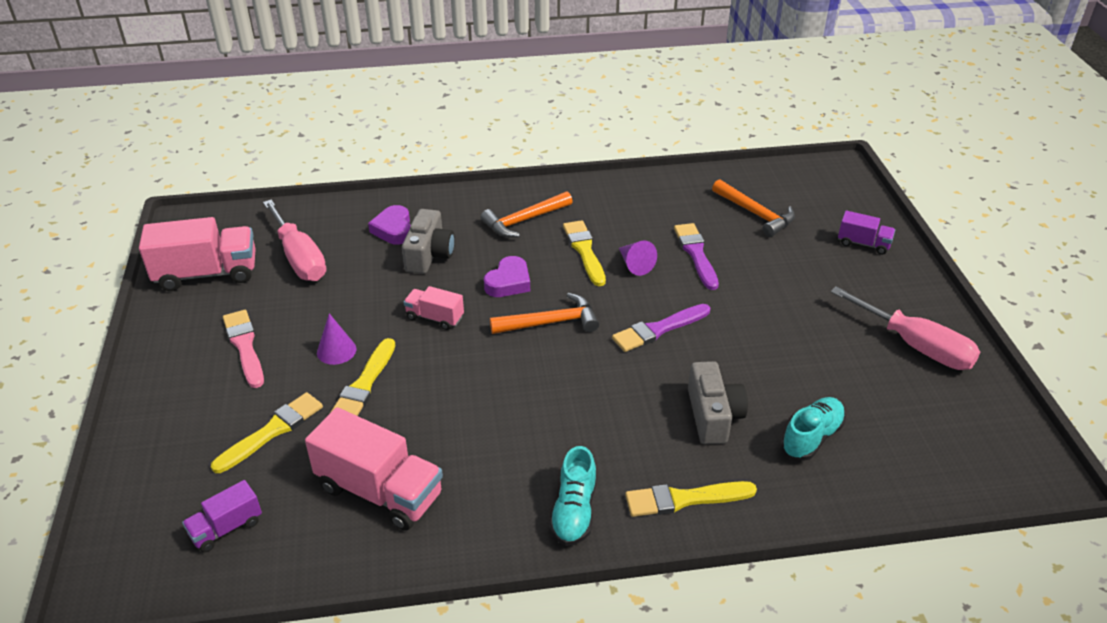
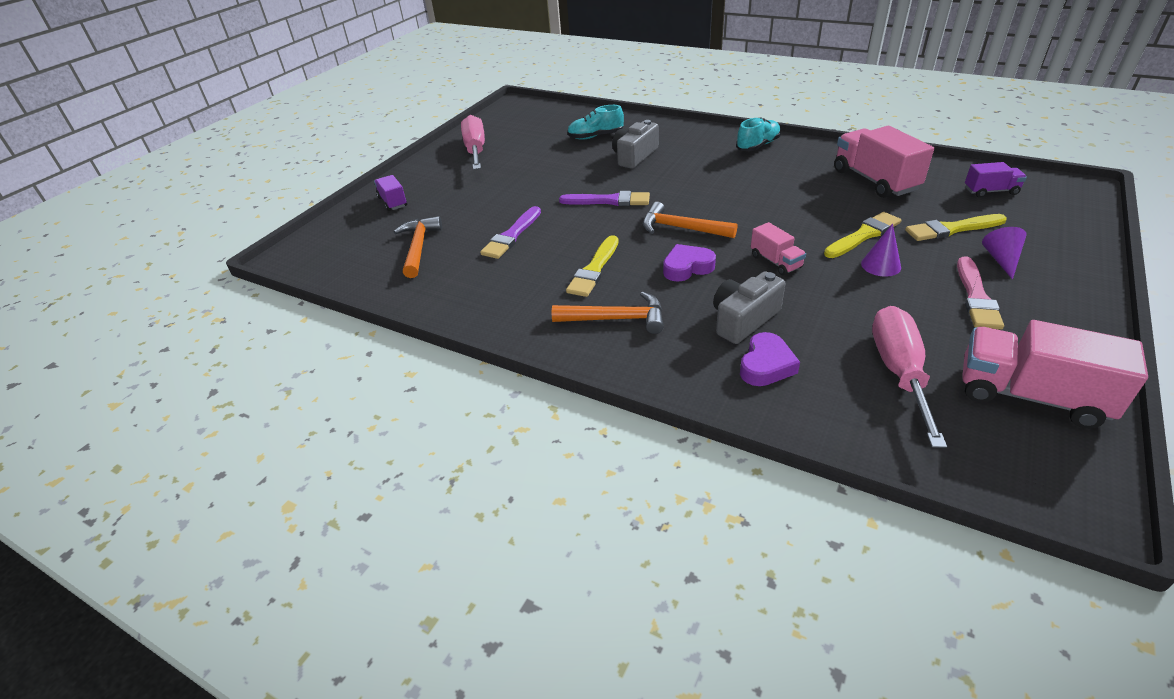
camera: 140 degrees left, 0 degrees up
purple cone [619,240,657,276] -> purple cone moved to [982,227,1027,280]
yellow brush [625,481,757,517] -> none

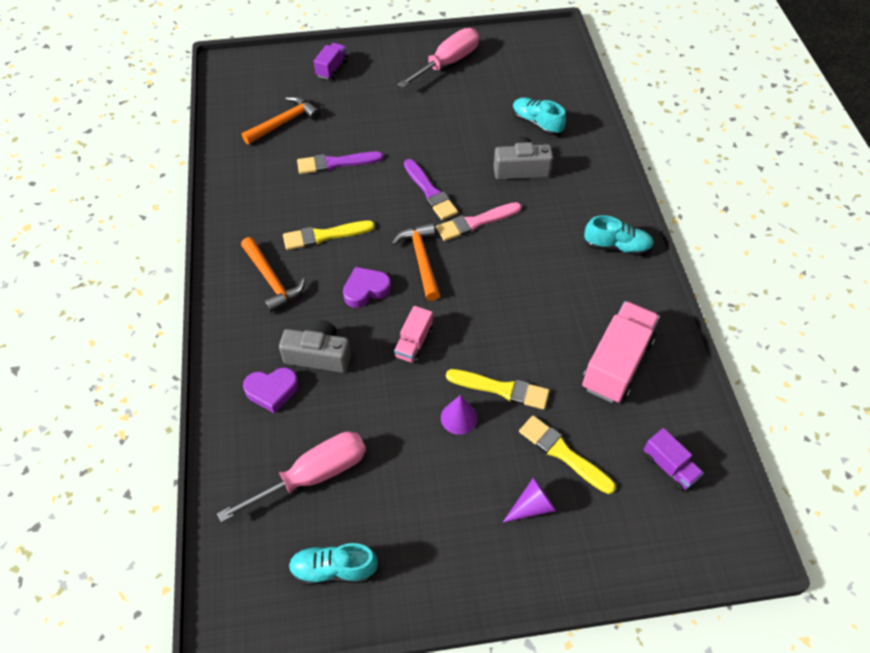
camera: 50 degrees right, 15 degrees up
purple heart [663,244,716,282] -> purple heart turned 60 degrees counterclockwise [343,267,391,308]
pink brush [957,256,1004,330] -> pink brush moved to [436,202,521,241]
pink truck [962,320,1148,429] -> turquoise shoe [289,543,378,585]

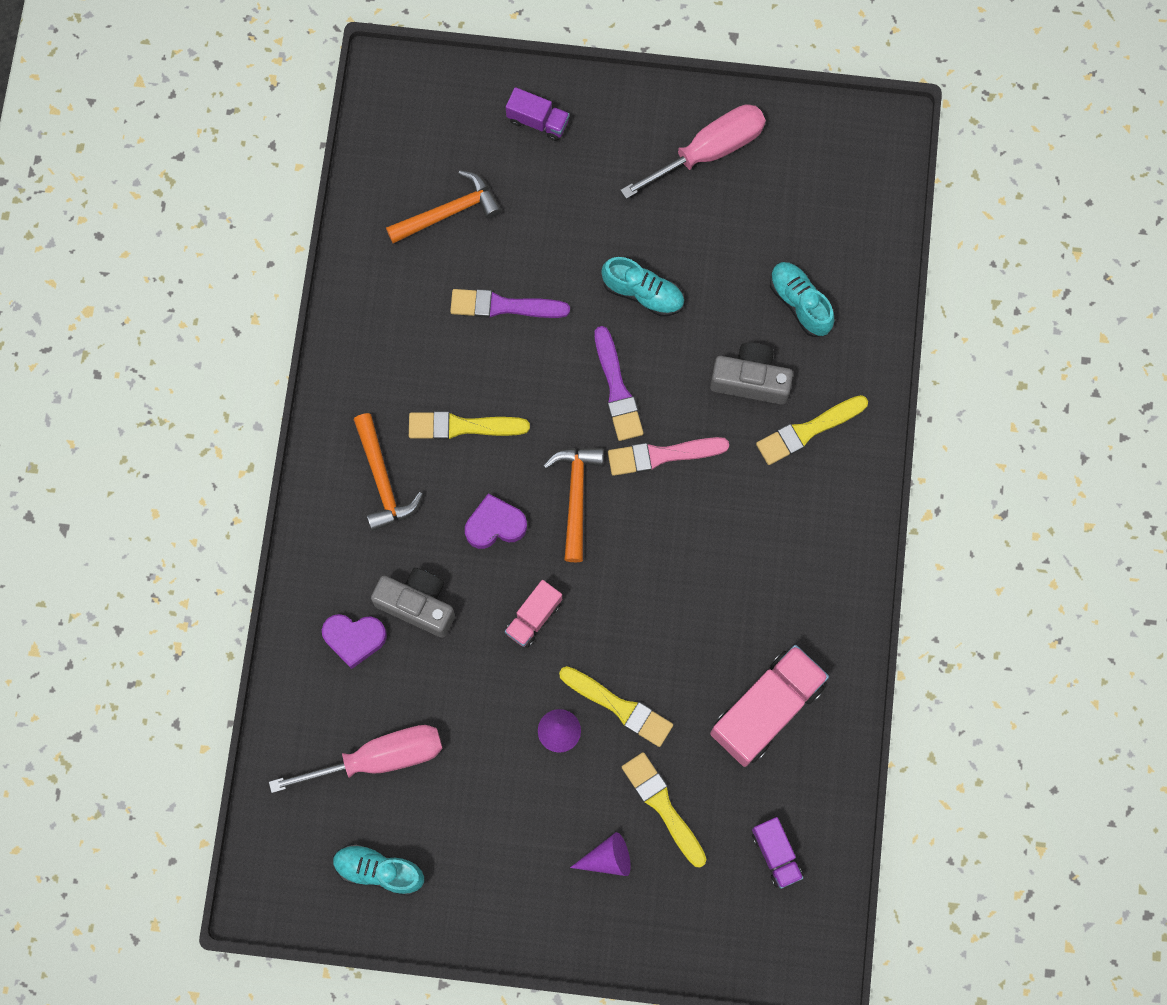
camera: 15 degrees right, 20 degrees up
purple truck [314,43,348,80] -> purple truck turned 75 degrees clockwise [506,87,570,141]
turquoise shoe [584,215,654,256] -> turquoise shoe moved to [601,257,684,316]
none -> yellow brush [756,395,868,465]

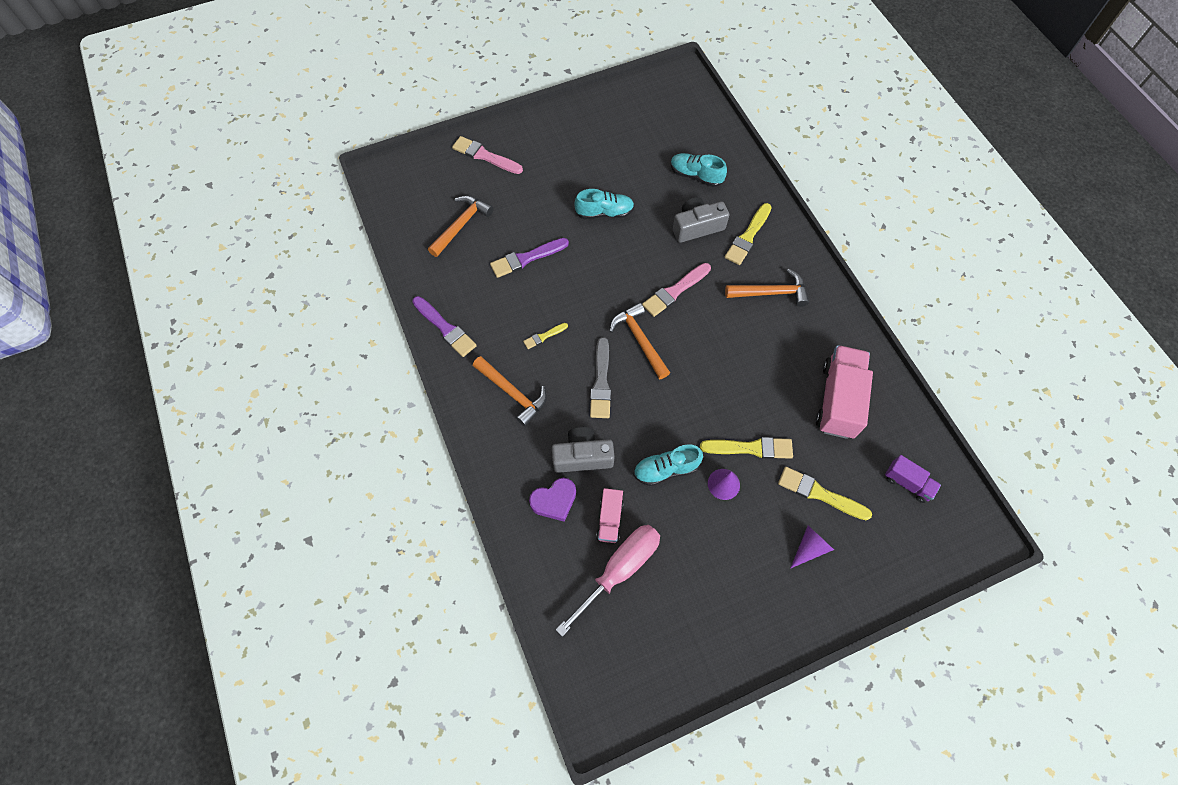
camera: 30 degrees left, 10 degrees down
turquoise shoe [333,844,424,896] -> turquoise shoe moved to [633,444,703,486]
yellow brush [409,411,530,440] -> yellow brush [523,323,568,349], size x0.56
purple heart [465,493,527,549] -> grey brush [590,337,611,418]
pink truck [505,580,562,648] -> pink truck moved to [596,488,623,543]
purple truck [506,87,570,141] -> pink brush [452,136,523,174]
purple brush [595,326,643,441] -> purple brush moved to [412,296,477,357]
pink screwdriver [620,104,766,199] -> none
none -> orange hammer [725,269,809,307]

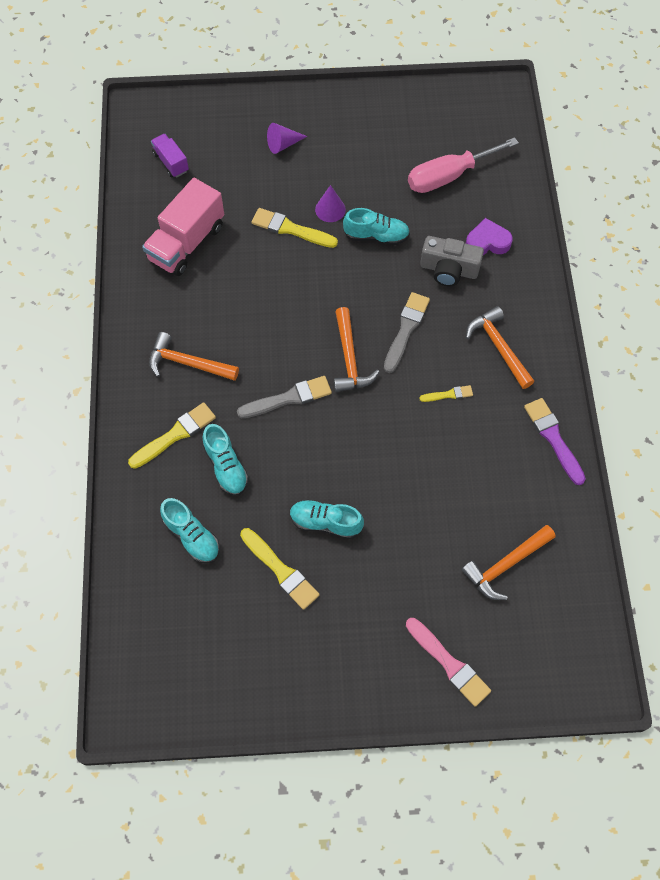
camera: 160 degrees left, 0 degrees up
purple brush [490,238,569,278] -> none
pink truck [596,488,623,543] -> none
pink brush [642,263,711,317] -> grey brush [237,376,332,418]
grey camera [673,197,729,243] -> turquoise shoe [203,424,249,496]
yellow brush [778,467,872,520] -> yellow brush moved to [240,528,320,610]

